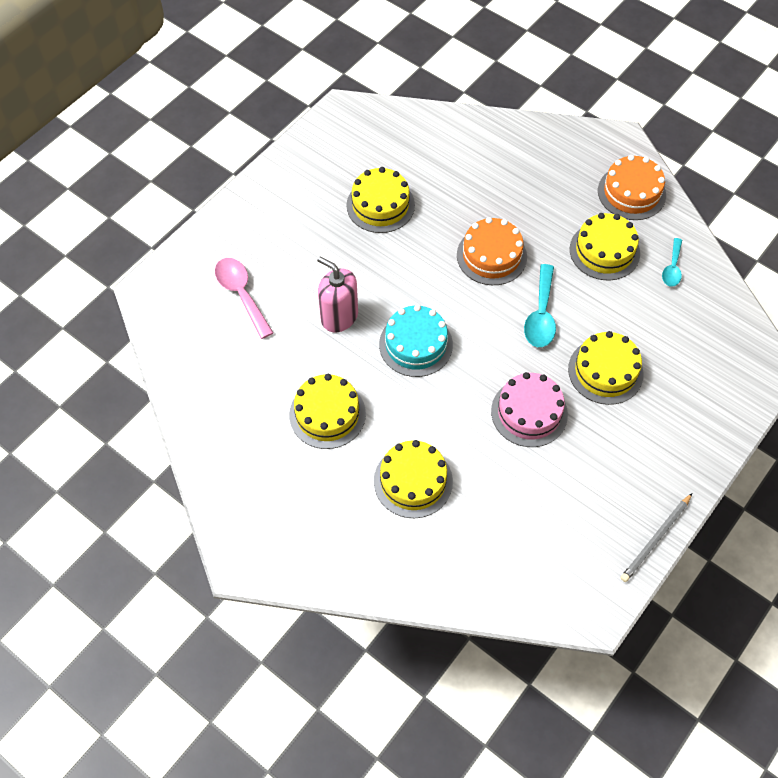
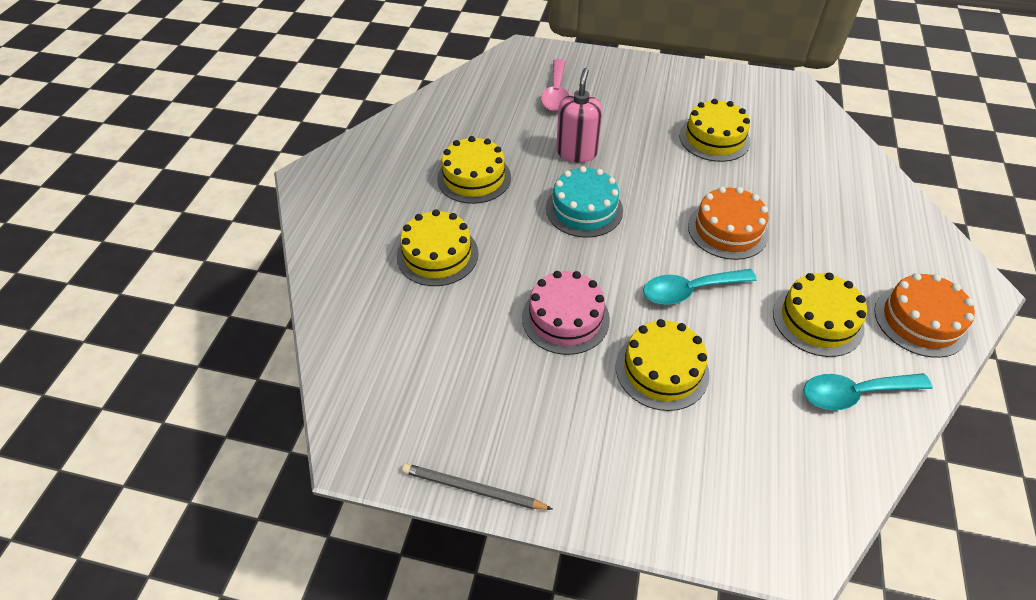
camera: 65 degrees right, 10 degrees down
pink spoon [215,258,274,339] -> pink spoon turned 150 degrees clockwise [541,59,569,111]
turquoise spoon [662,238,682,287] -> turquoise spoon [803,373,933,410], size x1.60

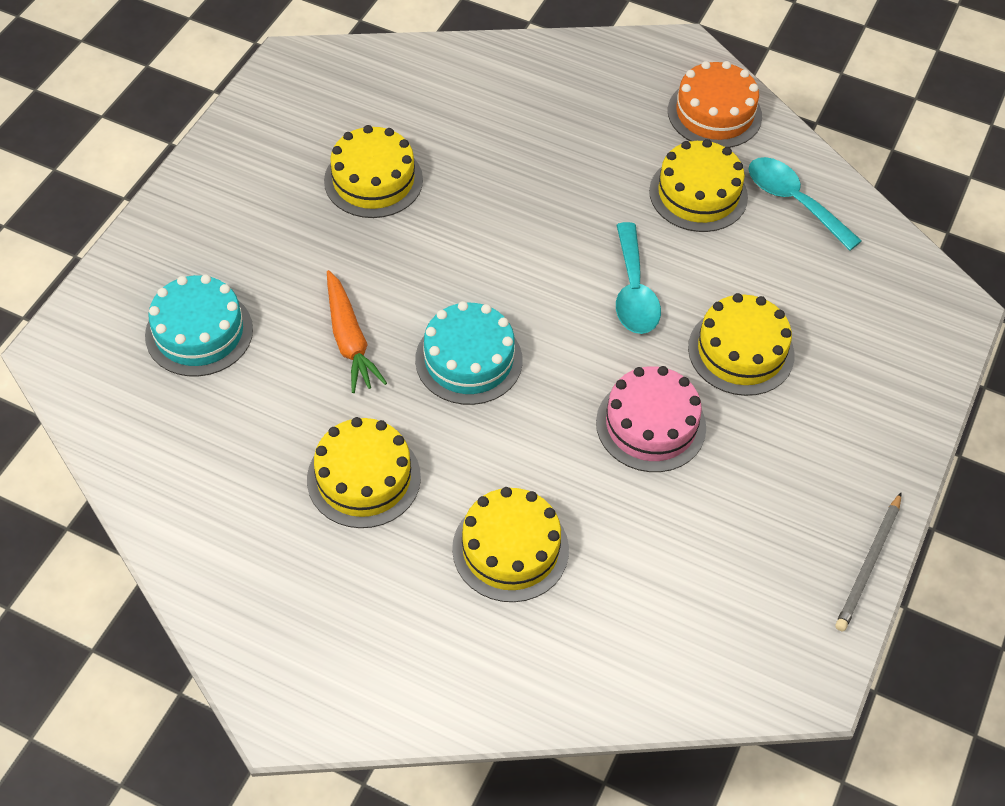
camera: 80 degrees left, 5 degrees up
pink spoon [541,59,569,111] -> turquoise cake [145,274,253,377]
pink soap dispenser [556,68,603,163] -> orange carrot [327,270,387,393]
orange cake [688,187,769,260] -> none
turquoise spoon [803,373,933,410] -> turquoise spoon turned 135 degrees clockwise [748,157,862,251]

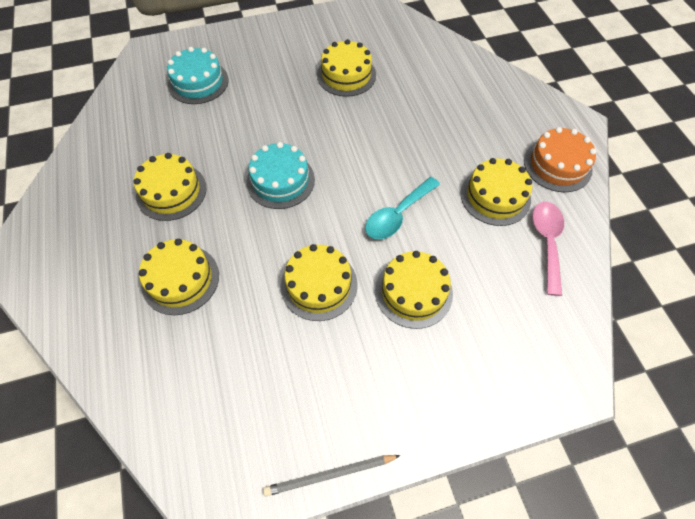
camera: 50 degrees right, 5 degrees up
orange carrot [327,270,387,393] -> none
pink cake [596,366,706,472] -> yellow cake [280,244,358,321]
turquoise spoon [748,157,862,251] -> pink spoon [532,202,564,296]

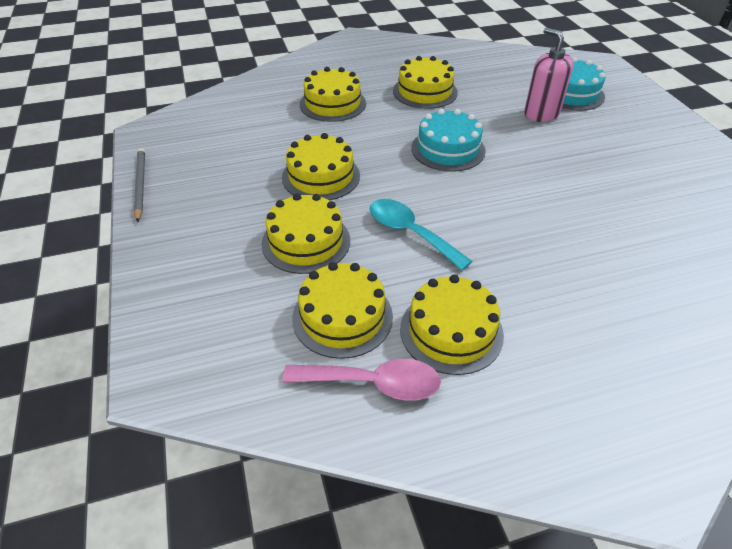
camera: 90 degrees right, 15 degrees down
yellow cake [317,39,376,97] -> yellow cake moved to [292,262,393,359]
orange cake [524,127,597,192] -> none
none -> pink soap dispenser [524,28,573,122]

